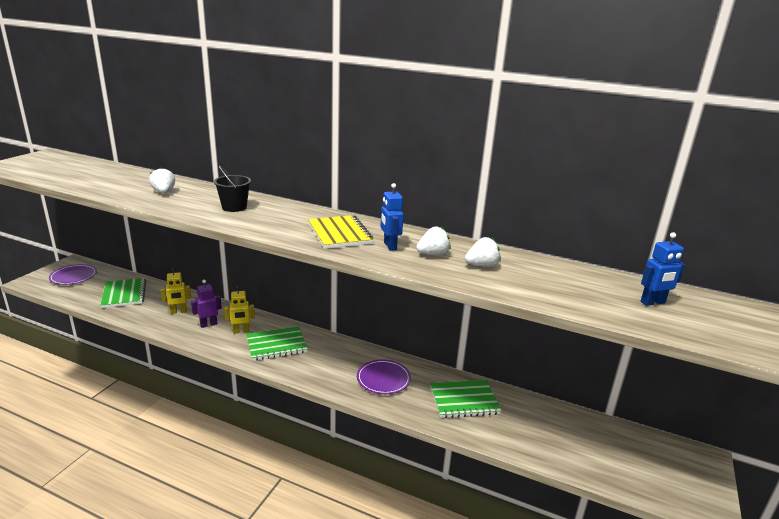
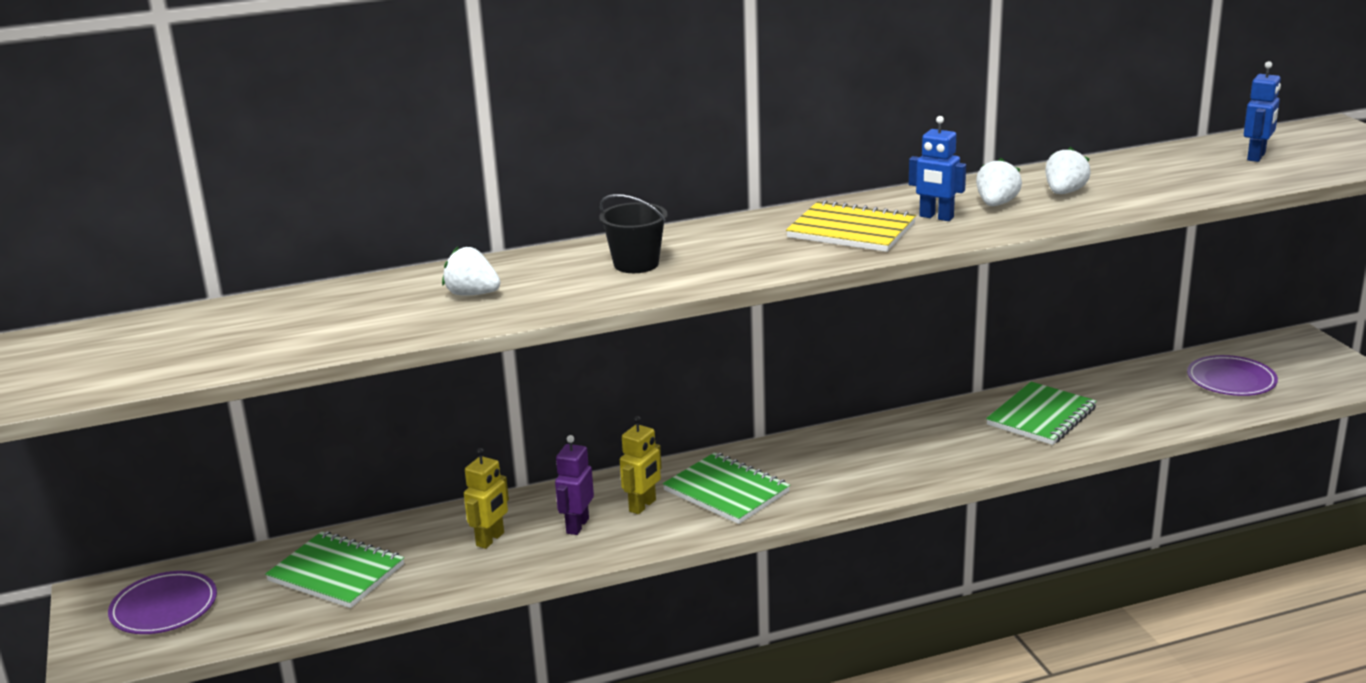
camera: 40 degrees left, 0 degrees up
green notebook [246,326,307,361] -> green notebook turned 75 degrees counterclockwise [663,452,790,524]
purple plate [357,359,411,394] -> purple plate moved to [1187,355,1278,396]

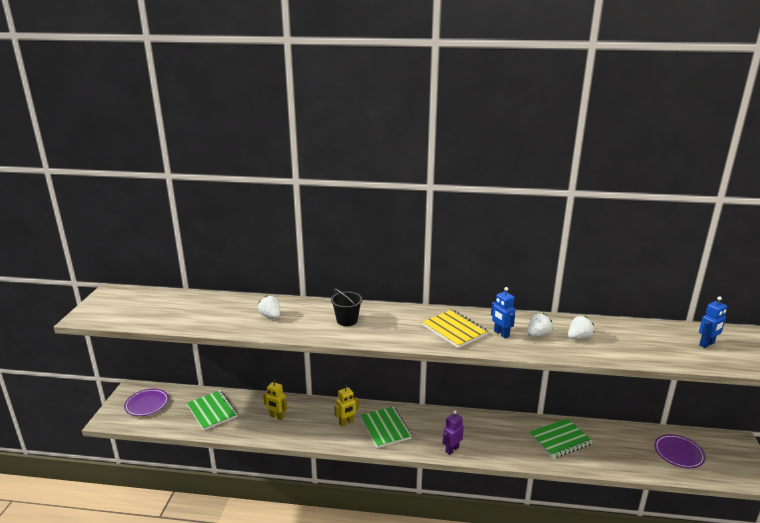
camera: 25 degrees right, 0 degrees up
yellow robot [464,448,509,549] -> yellow robot turned 60 degrees clockwise [263,379,287,420]
purple robot [555,435,594,535] -> purple robot moved to [442,410,464,455]

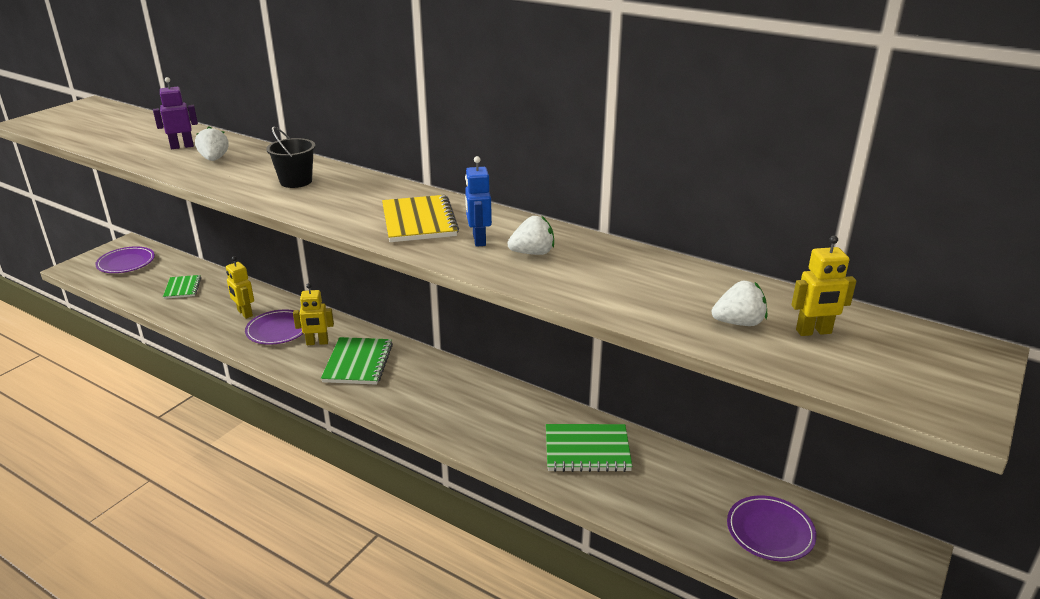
camera: 25 degrees right, 5 degrees up
green notebook [187,390,238,430] -> green notebook [163,275,201,299], size x0.62
purple robot [442,410,464,455] -> purple robot moved to [153,77,198,149]
white strawberry [568,316,594,339] -> white strawberry moved to [712,281,767,326]
blue robot [699,296,727,348] -> yellow robot [791,236,856,336]
none -> purple plate [245,310,304,345]

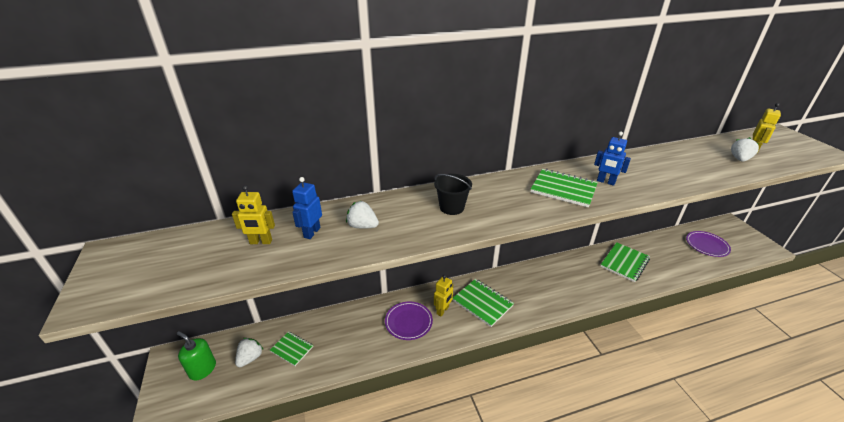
camera: 50 degrees left, 5 degrees up
purple plate [95,246,155,273] -> green soap dispenser [177,331,216,381]
purple robot [153,77,198,149] -> blue robot [292,177,322,239]
yellow robot [226,256,254,319] -> yellow robot moved to [232,185,275,244]
yellow notebook [382,195,459,242] -> green notebook [531,169,598,207]
white strawberry [507,216,554,255] -> white strawberry moved to [235,338,263,367]

